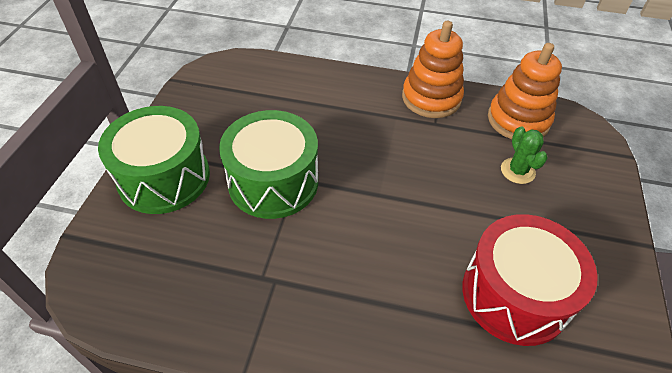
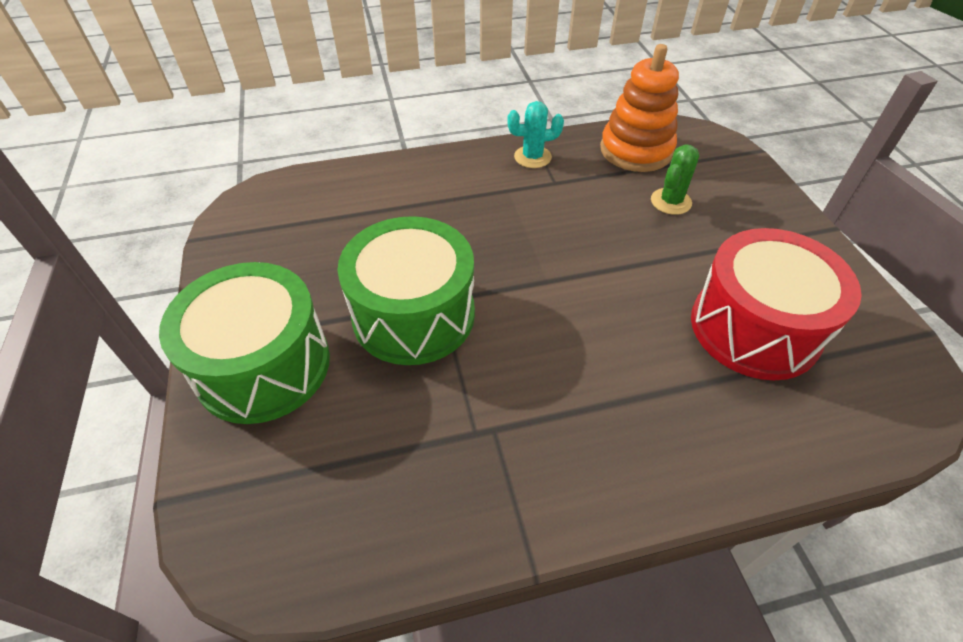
camera: 25 degrees left, 0 degrees up
orange stacking toy [402,21,464,118] -> turquoise cactus [507,101,564,168]
green cactus [501,126,547,184] -> green cactus turned 75 degrees clockwise [651,145,699,215]

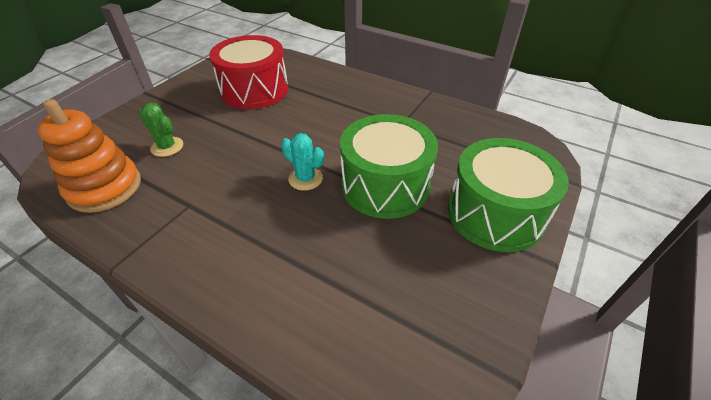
camera: 135 degrees left, 5 degrees down
turquoise cactus [507,101,564,168] -> turquoise cactus moved to [281,133,324,191]
green cactus [651,145,699,215] -> green cactus turned 45 degrees clockwise [139,103,183,157]

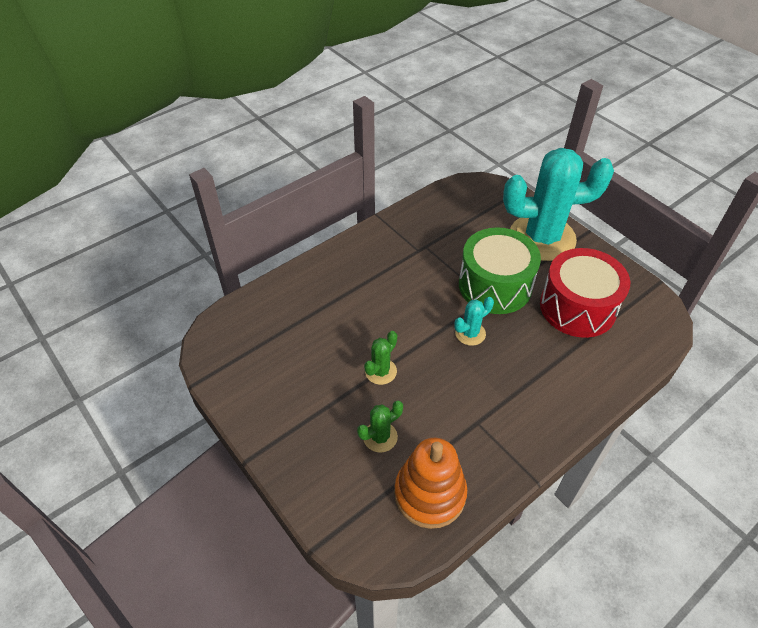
camera: 70 degrees left, 5 degrees up
red drum [209,35,288,109] -> red drum moved to [540,248,630,338]
green drum [448,138,569,252] -> turquoise cactus [503,148,614,261]
none -> green cactus [364,331,397,385]

